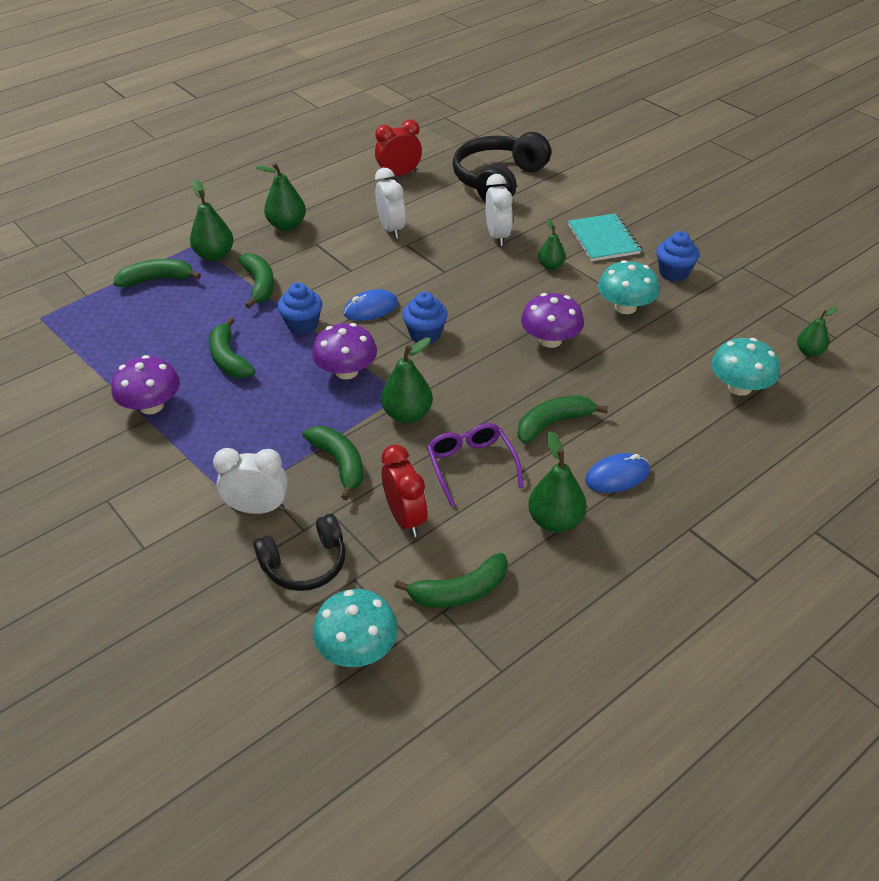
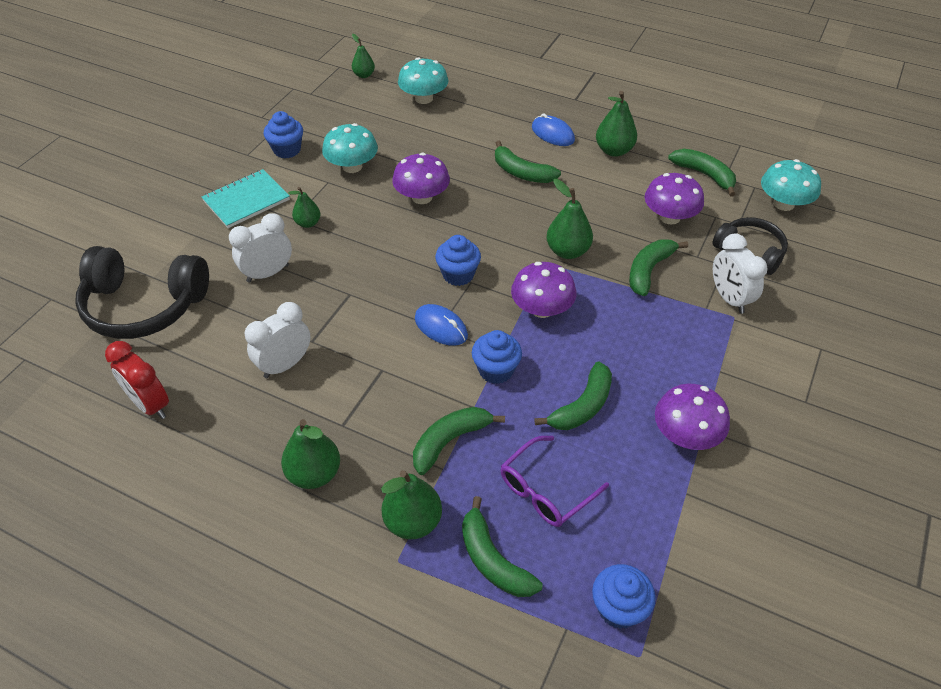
camera: 115 degrees left, 5 degrees up
red clock [381,444,428,537] -> purple mushroom [645,173,704,225]
purple glasses [427,423,524,507] -> purple glasses moved to [500,436,609,527]
none -> blue cupcake [592,564,656,629]

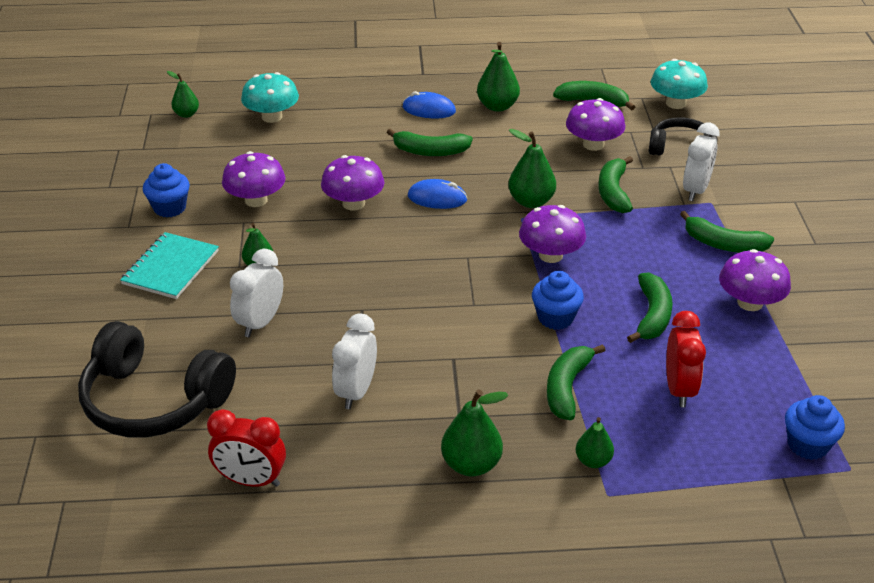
camera: 30 degrees left, 10 degrees down
black headphones [75,246,209,339] -> black headphones turned 45 degrees clockwise [78,321,236,438]
turquoise mushroom [322,123,378,173] -> purple mushroom [222,151,286,207]
green pear [381,470,442,539] -> green pear [576,417,614,468], size x0.62
blue mouse [415,304,468,346] -> blue mouse moved to [408,179,467,209]
blue cupcake [435,235,481,286] -> none
green banana [462,496,543,597] -> green banana moved to [680,211,774,253]
purple glasses [500,436,609,527] -> red clock [666,311,706,407]
white clock [713,233,768,314] -> white clock turned 105 degrees counterclockwise [683,123,720,201]

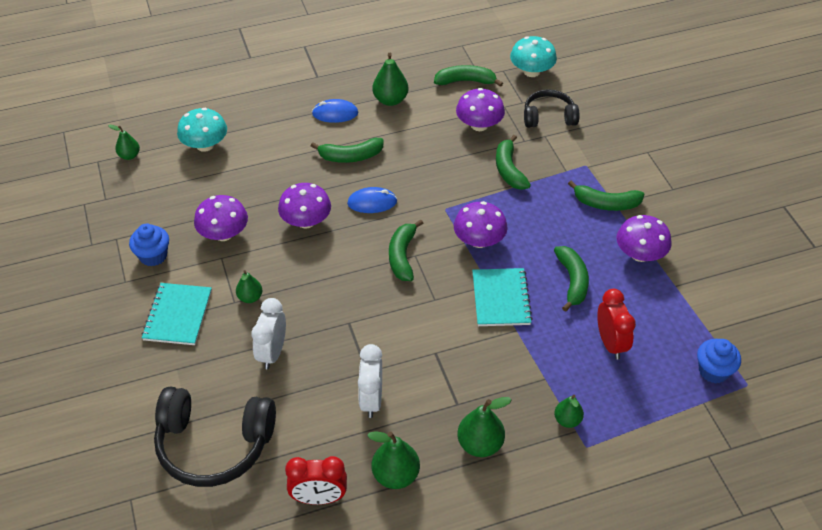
camera: 15 degrees left, 10 degrees up
green pear [508,129,556,208] -> green pear moved to [367,431,420,489]
blue cupcake [532,271,584,330] -> turquoise notebook [472,268,533,326]
green banana [547,344,605,420] -> green banana moved to [389,219,423,281]
white clock [683,123,720,201] -> none

